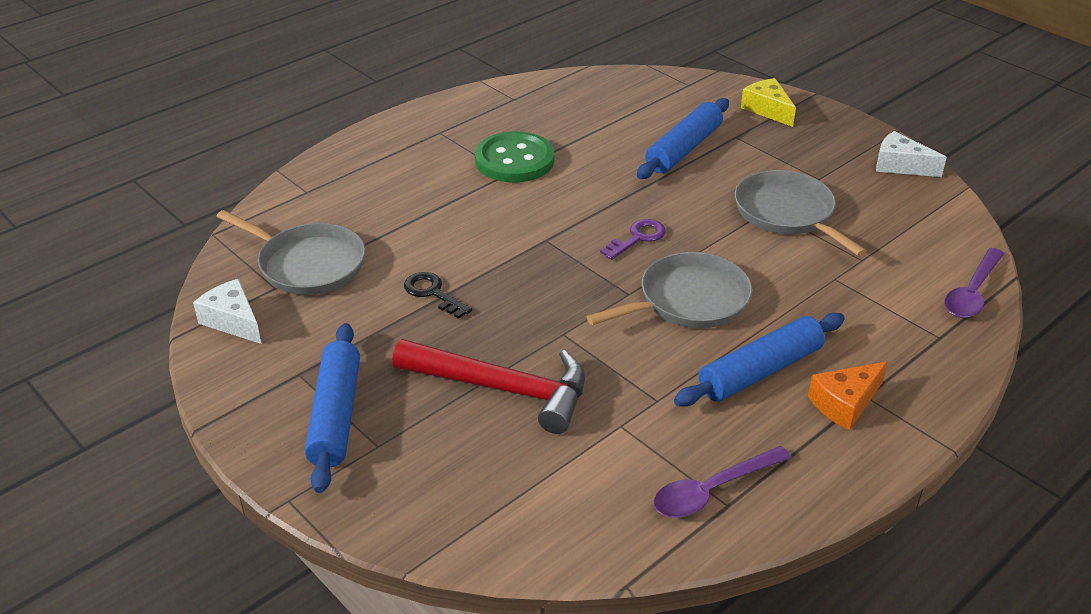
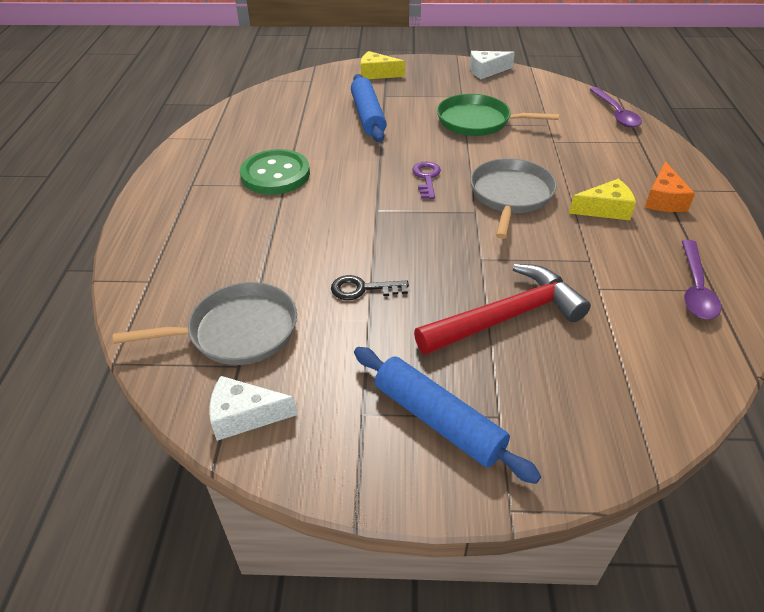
camera: 45 degrees left, 5 degrees up
blue rolling pin [674,313,845,407] -> yellow cheese [569,179,636,220]
grey pan [735,170,867,256] -> green pan [437,94,559,136]

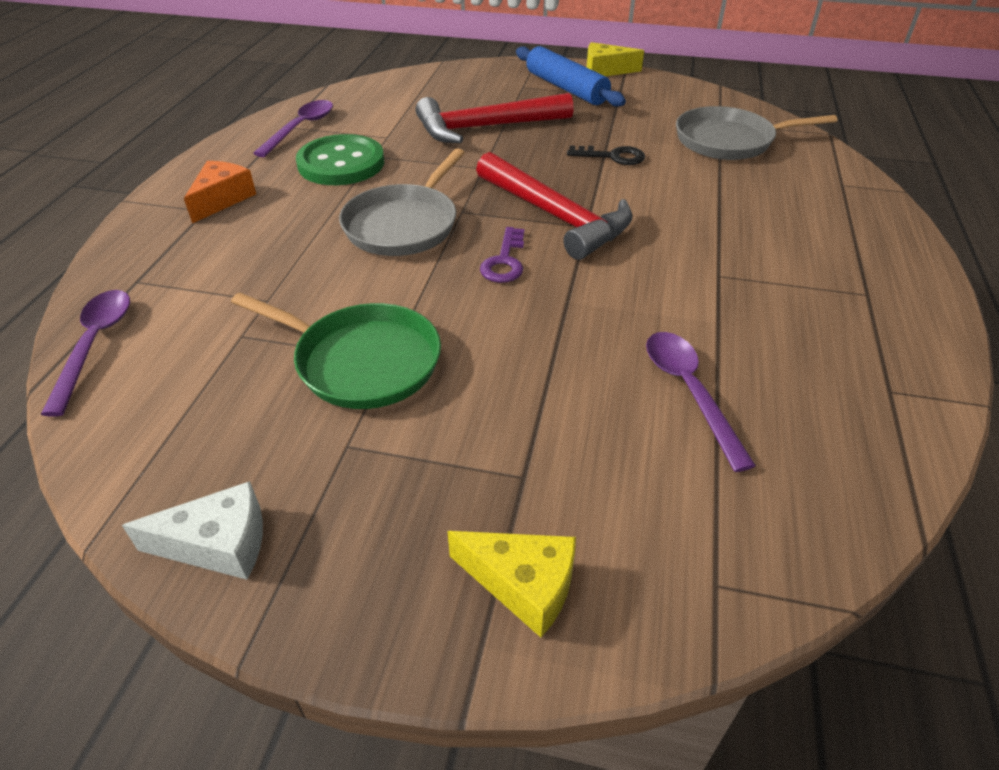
camera: 170 degrees left, 0 degrees up
white cheese [209,376,297,441] -> none
green button [240,149,310,195] -> green button moved to [296,134,384,185]
blue rolling pin [351,74,387,142] -> none
yellow cheese [569,179,636,220] -> yellow cheese moved to [587,42,644,76]
none -> red hammer [476,152,632,260]
none -> purple spoon [646,332,756,472]

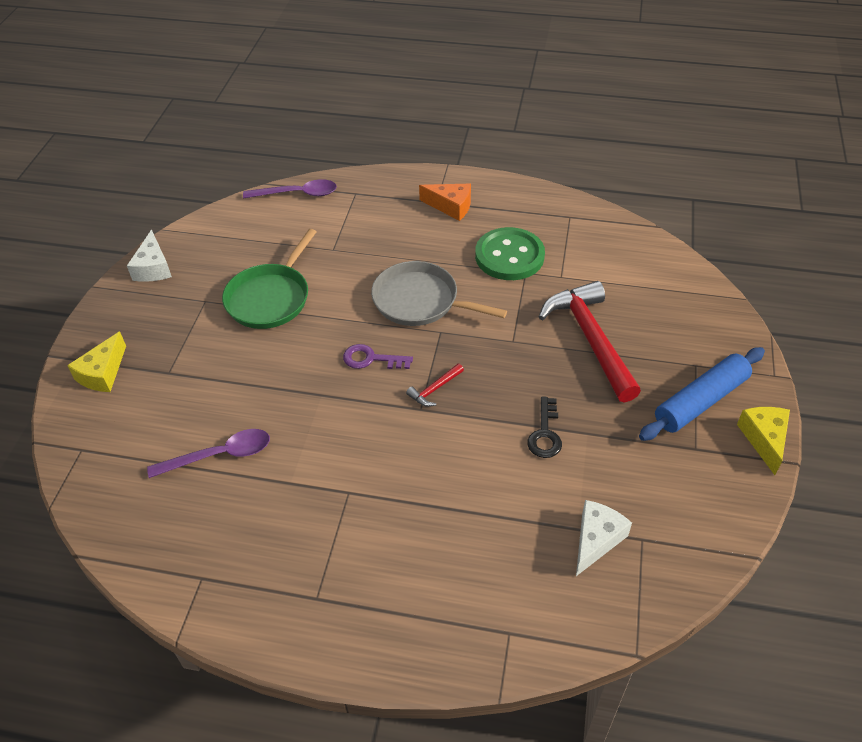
camera: 90 degrees right, 5 degrees up
purple spoon [253,100,333,157] -> none
red hammer [476,152,632,260] -> red hammer [406,363,464,407], size x0.41
grey pan [676,106,837,160] -> white cheese [576,500,632,576]

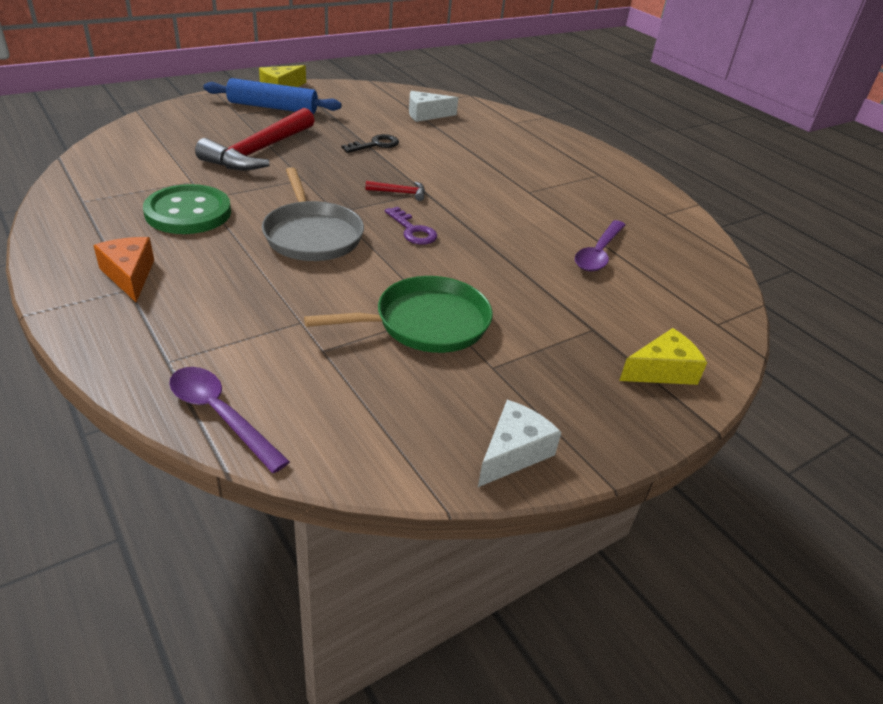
camera: 140 degrees left, 10 degrees down
purple spoon [147,429,270,478] -> purple spoon turned 90 degrees counterclockwise [575,220,625,271]

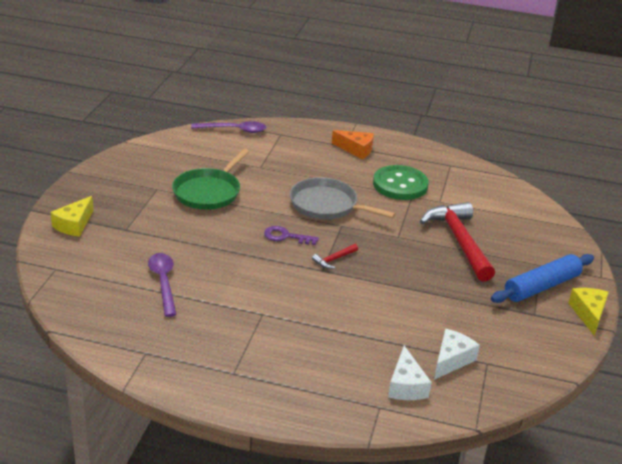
camera: 140 degrees right, 5 degrees down
black key [341,134,399,153] -> none
white cheese [478,400,561,487] -> white cheese moved to [388,346,432,400]

